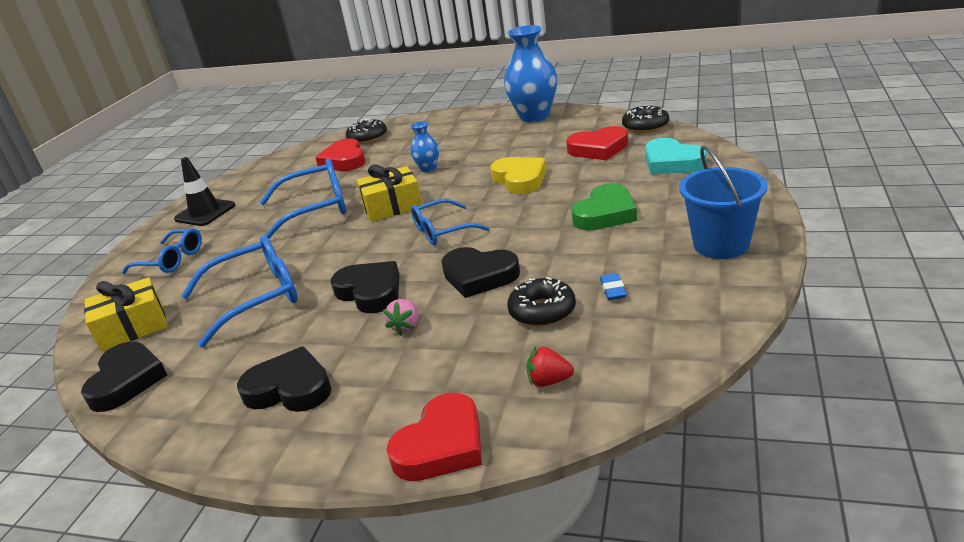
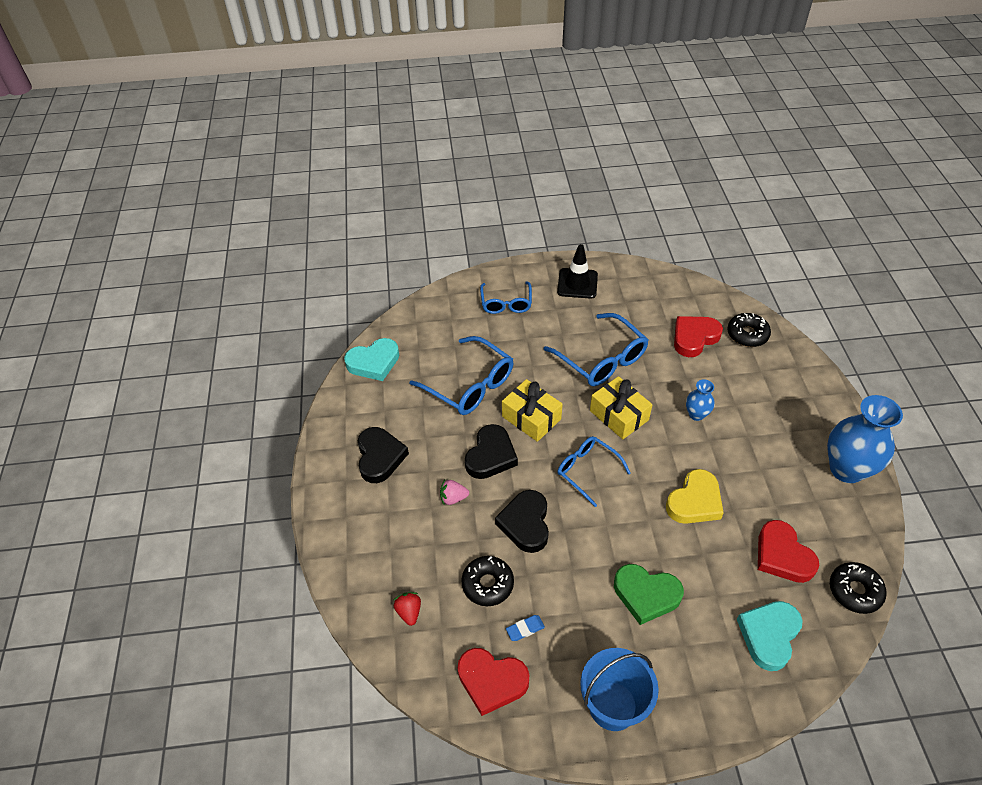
camera: 65 degrees right, 20 degrees up
black heart [81,342,167,412] -> turquoise heart [344,338,399,381]
yellow gift [84,277,167,352] -> yellow gift moved to [502,379,563,442]
red heart [386,393,482,481] -> red heart moved to [457,648,529,716]

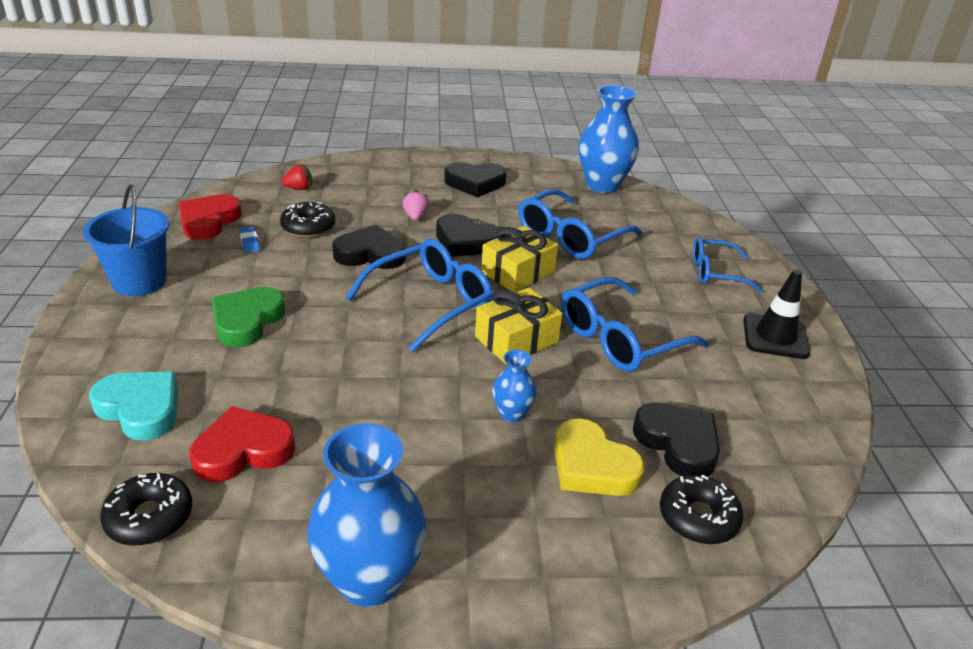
camera: 90 degrees right, 15 degrees down
turquoise heart [344,338,399,381] -> blue vase [579,85,639,193]
blue glasses [557,436,630,507] -> blue glasses [346,239,493,352], size x1.55
yellow heart [666,469,724,524] -> yellow heart moved to [554,419,645,496]
red heart [674,316,723,357] -> black heart [633,403,720,477]

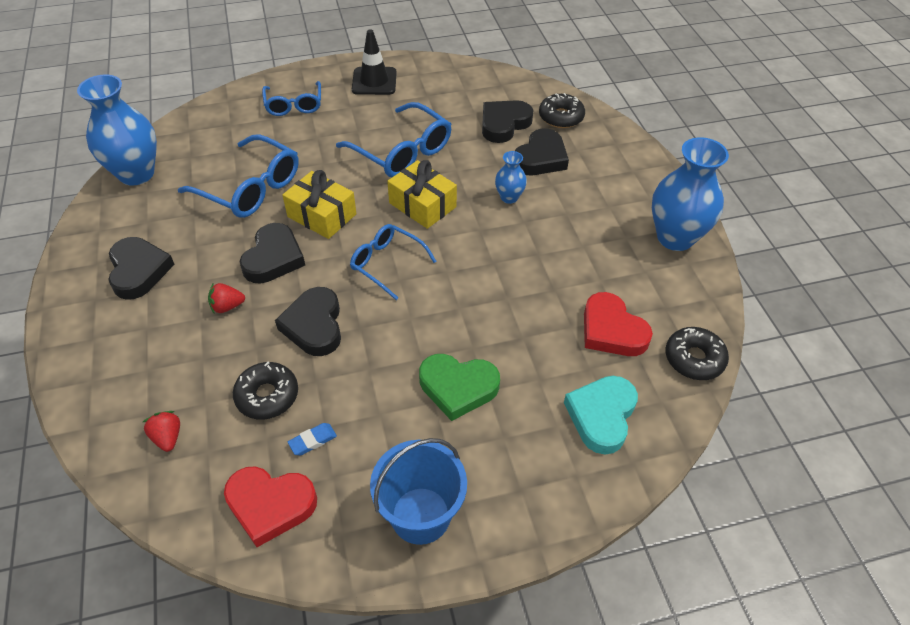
camera: 100 degrees left, 15 degrees up
blue glasses [346,239,493,352] -> blue glasses [350,224,437,300], size x0.64
pink strawberry [403,190,429,220] -> red strawberry [208,283,245,313]
yellow heart [554,419,645,496] -> black heart [515,128,569,175]

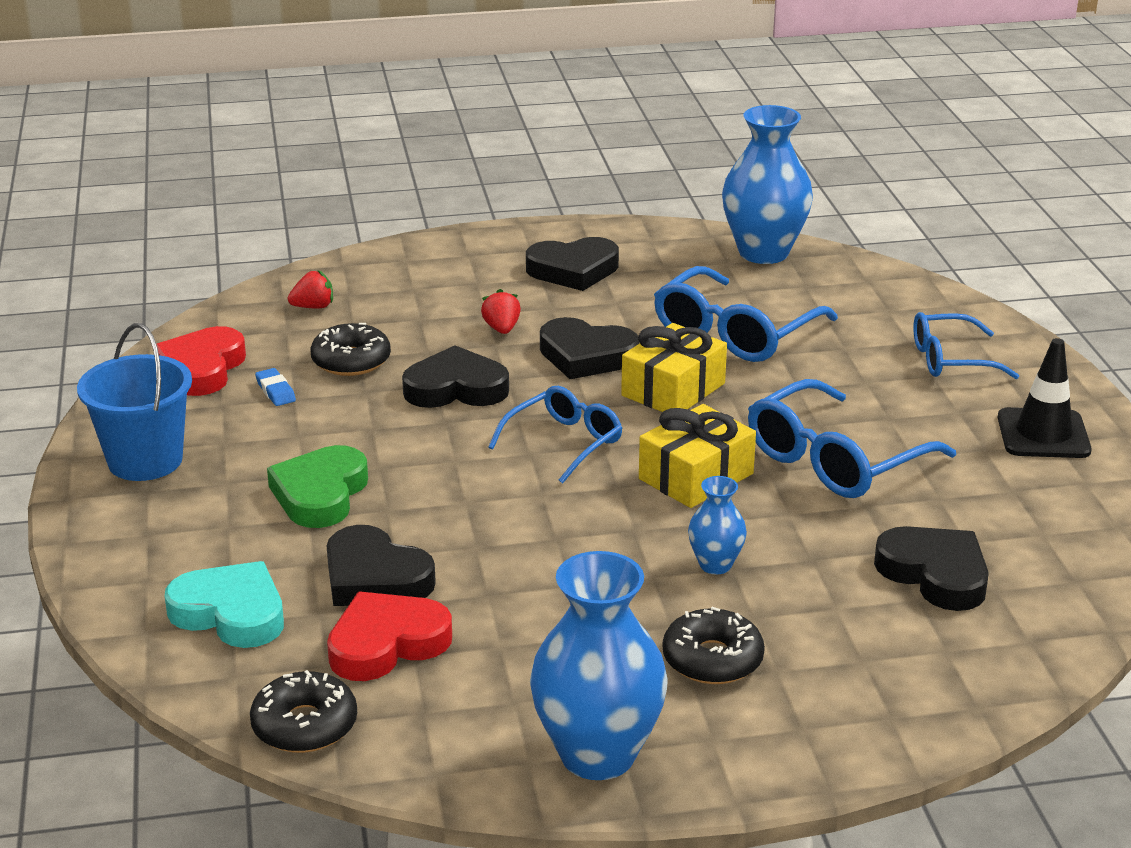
camera: 95 degrees right, 20 degrees down
black heart [515,128,569,175] -> black heart moved to [327,525,436,606]
black donut [539,93,585,128] -> black donut moved to [663,607,765,684]

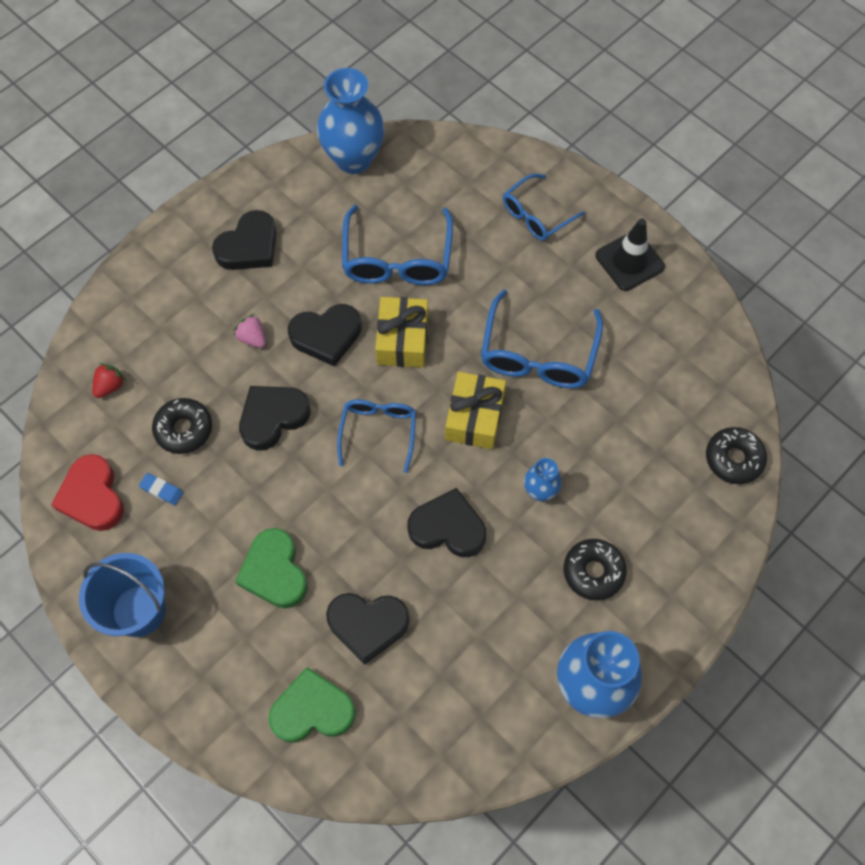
camera: 35 degrees left, 35 degrees up
turquoise heart [165,561,284,648] -> green heart [268,667,355,743]
black donut [250,670,357,753] -> black donut moved to [706,427,767,484]
red heart [327,592,452,681] -> none
red strawberry [481,289,521,334] -> pink strawberry [234,314,266,348]
black heart [874,526,989,611] -> black heart moved to [407,488,486,557]

